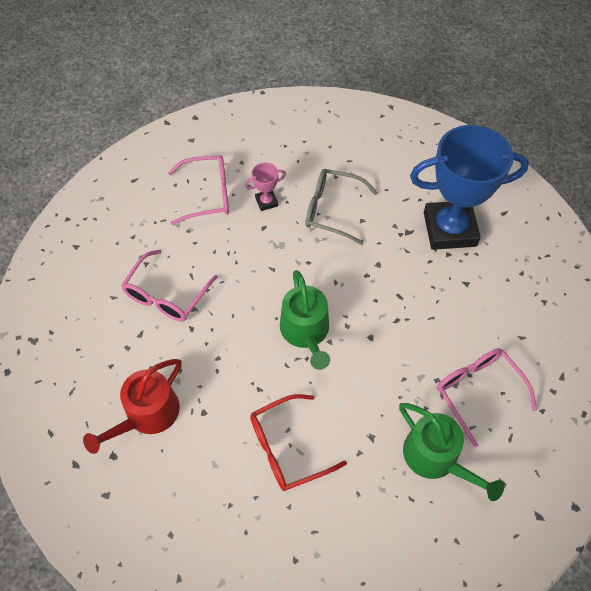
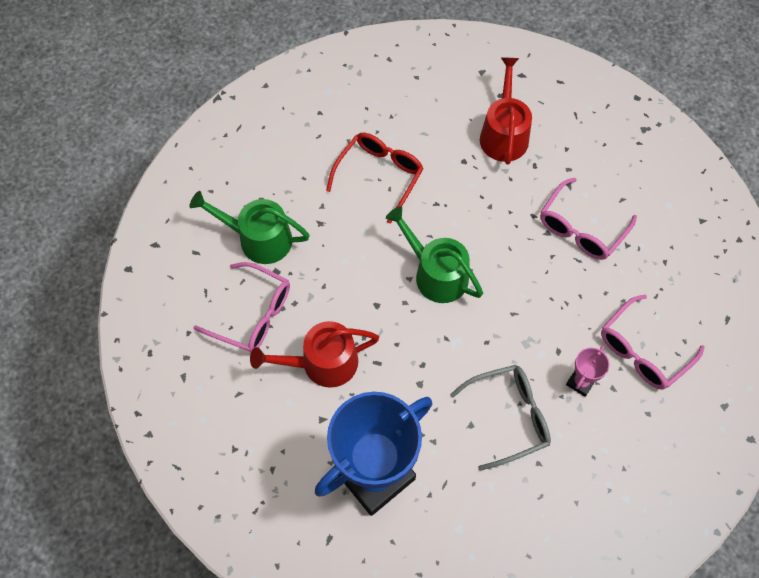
camera: 145 degrees right, 5 degrees up
pink glasses [121,249,218,321] -> pink glasses turned 135 degrees counterclockwise [540,178,637,260]
none -> red watering can [250,321,379,388]

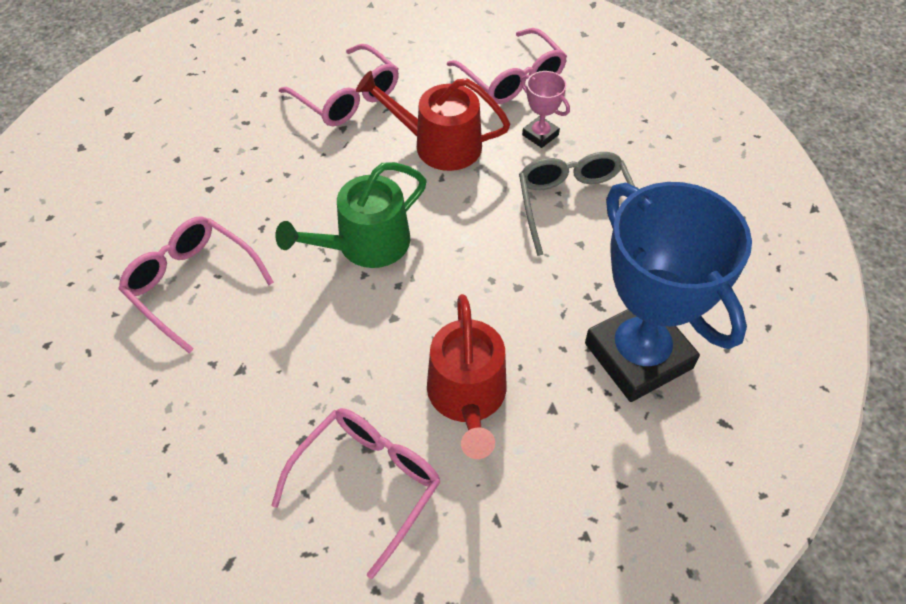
camera: 80 degrees left, 10 degrees down
green watering can [189,191,310,264] -> none
red glasses [326,133,424,224] -> pink glasses [118,217,274,353]
red watering can [480,57,532,165] -> red watering can moved to [356,71,510,171]

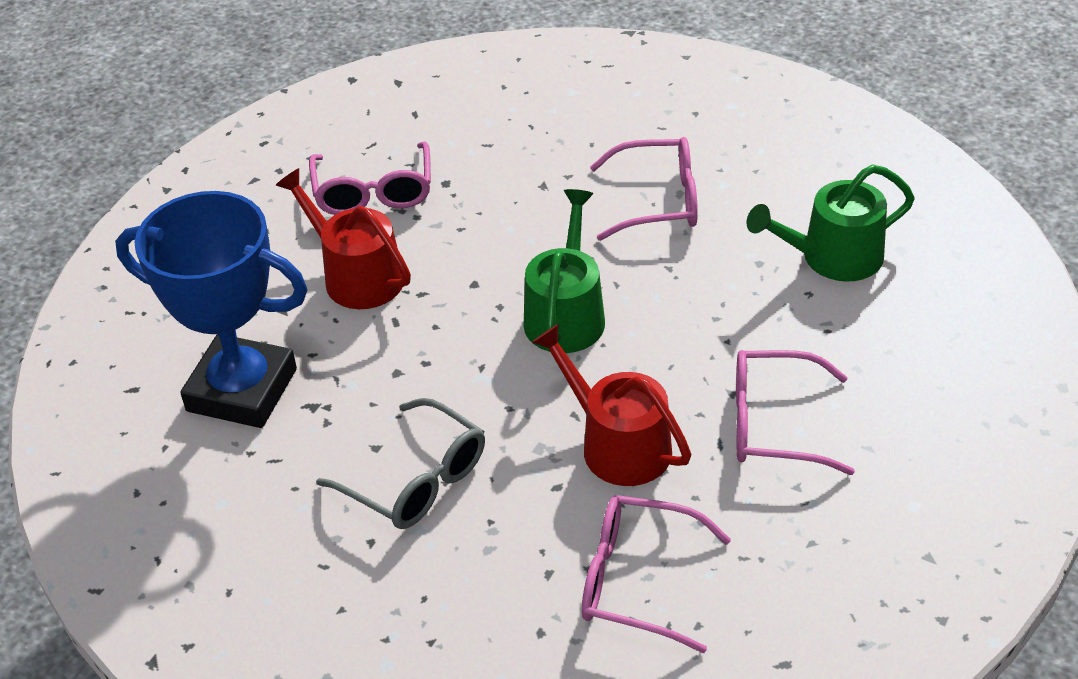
camera: 140 degrees right, 10 degrees down
red watering can [356,71,510,171] -> red watering can turned 105 degrees counterclockwise [532,324,691,486]
pink trophy [521,71,570,148] -> none
none -> green watering can [747,165,915,282]

